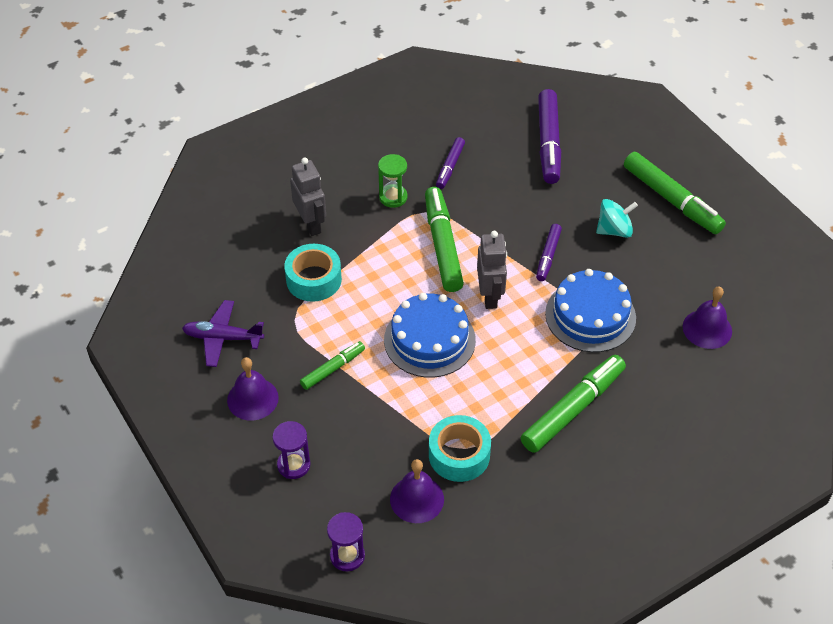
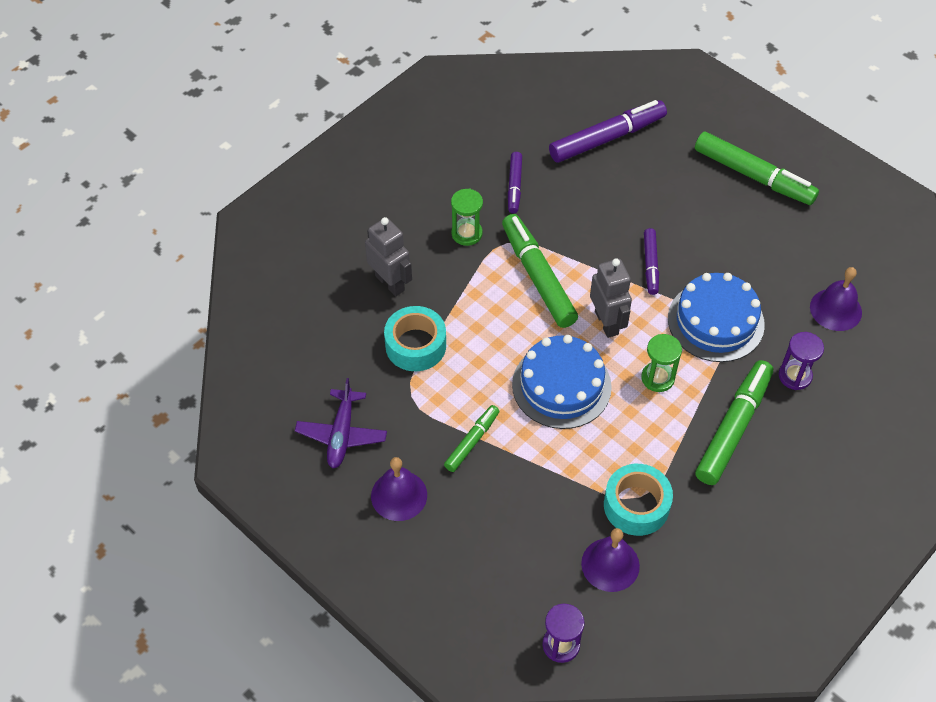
camera: 15 degrees left, 5 degrees up
purple plane [182,300,264,367] -> purple plane turned 75 degrees counterclockwise [295,378,387,468]
purple hourglass [272,421,310,479] -> purple hourglass moved to [779,332,824,390]
purple marker [538,89,561,184] -> purple marker turned 105 degrees counterclockwise [549,100,667,163]
turquoise spinning top [596,199,638,238] -> none
none -> green hourglass [641,334,682,392]

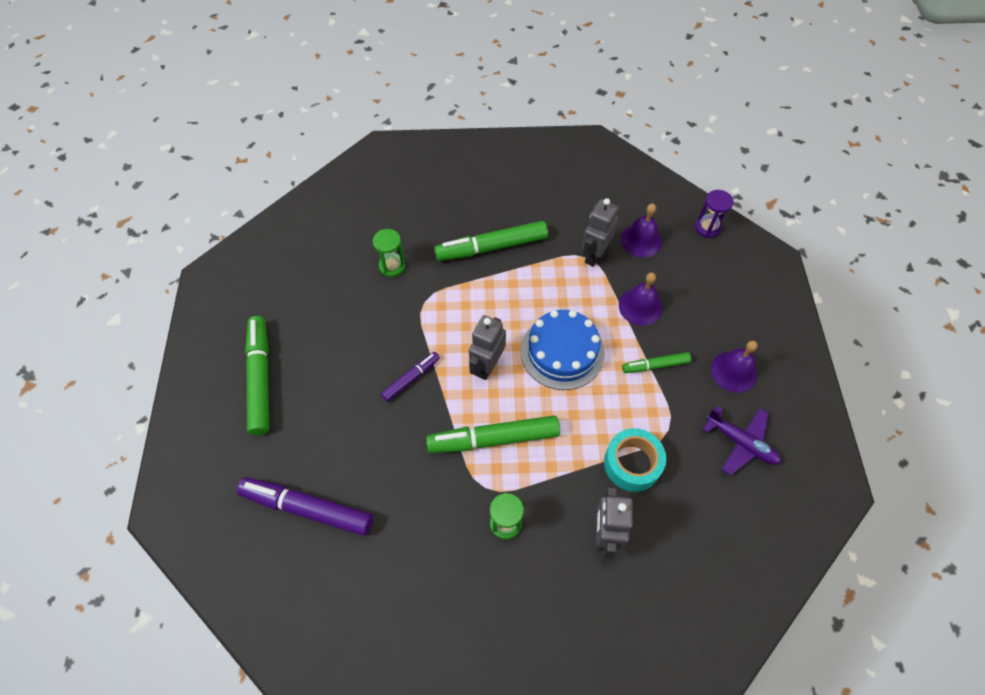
camera: 135 degrees left, 5 degrees up
purple plane [295,378,387,468] -> purple plane turned 75 degrees clockwise [702,406,781,476]
green marker [502,214,578,328] -> green marker turned 60 degrees clockwise [426,416,560,453]
purple marker [508,152,522,213] -> none
turquoise tape [604,464,673,536] -> grey robot [582,198,618,267]
green hourglass [641,334,682,392] -> green hourglass moved to [373,229,406,277]
blue cake [668,273,765,362] -> none
purple hourglass [779,332,824,390] -> none
purple bell [810,267,862,331] -> purple bell moved to [619,273,662,326]

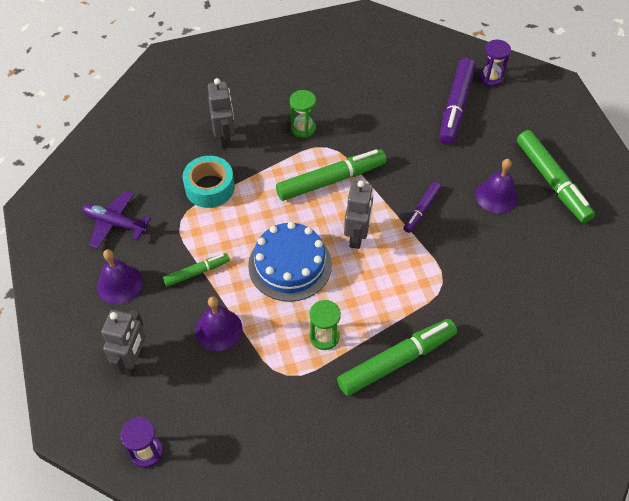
camera: 165 degrees right, 5 degrees down
purple marker [237,477,373,536] -> purple marker turned 105 degrees clockwise [439,58,476,145]
green hourglass [373,229,406,277] -> green hourglass moved to [309,300,341,350]
grey robot [582,198,618,267] -> grey robot moved to [101,310,146,376]
purple bell [621,204,662,258] -> purple bell moved to [475,159,518,213]
none -> purple hourglass [479,40,511,87]

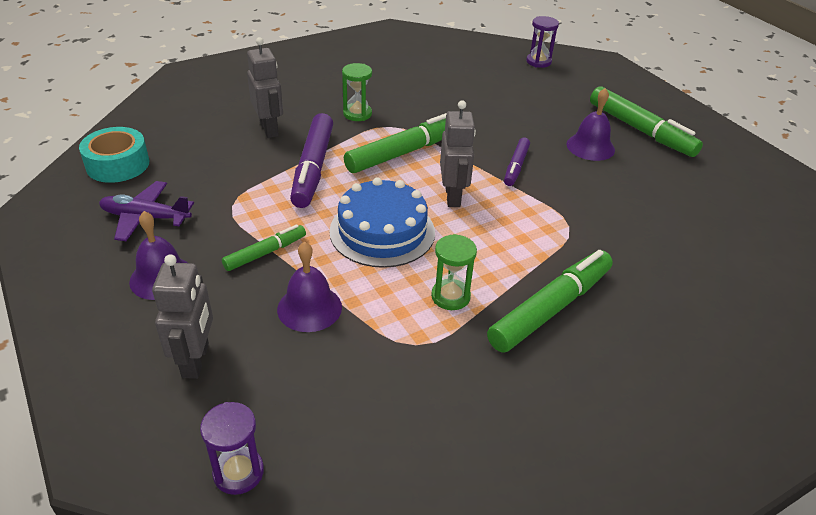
camera: 15 degrees left, 15 degrees down
turquoise tape [183,156,235,208] -> turquoise tape moved to [79,127,149,183]
purple marker [439,58,476,145] -> purple marker moved to [290,113,333,208]

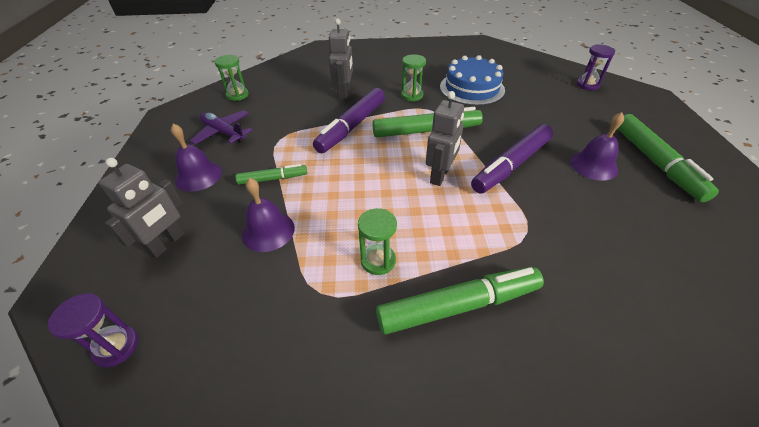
camera: 30 degrees right, 5 degrees up
turquoise tape [79,127,149,183] -> green hourglass [214,55,249,101]
blue cake [329,177,435,268] -> blue cake moved to [440,55,505,106]
purple marker [504,138,530,186] -> purple marker [471,124,553,193], size x1.81

